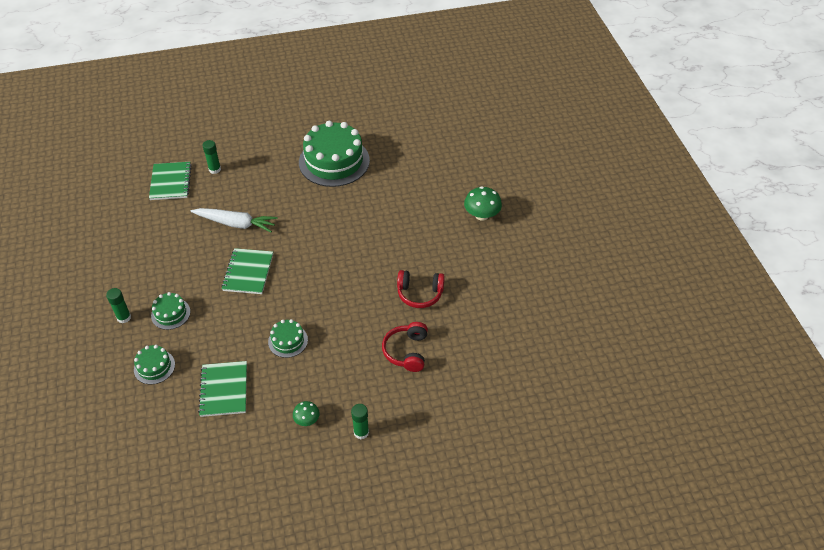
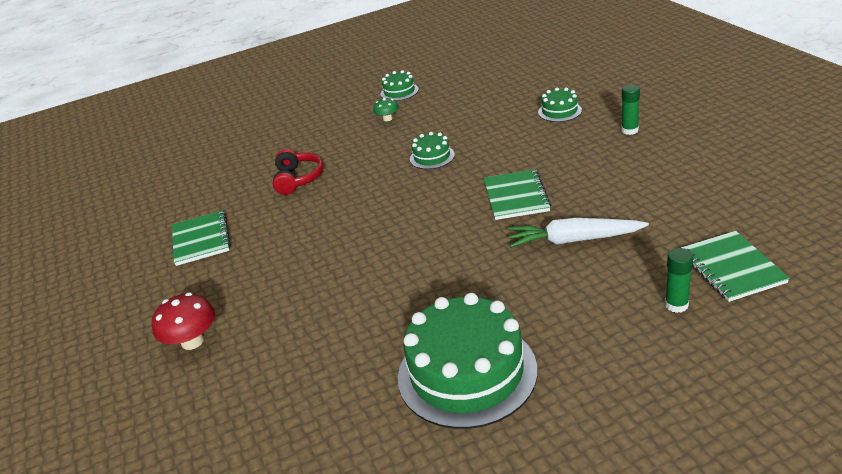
camera: 175 degrees right, 15 degrees down
green cake [151,292,190,330] -> green cake moved to [381,70,419,101]
green notebook [198,361,247,417] -> green notebook moved to [172,210,231,266]
green glue stick [351,404,369,439] -> none
red headphones [397,270,445,308] -> none
green mushroom [464,186,502,221] -> red mushroom [152,293,215,350]

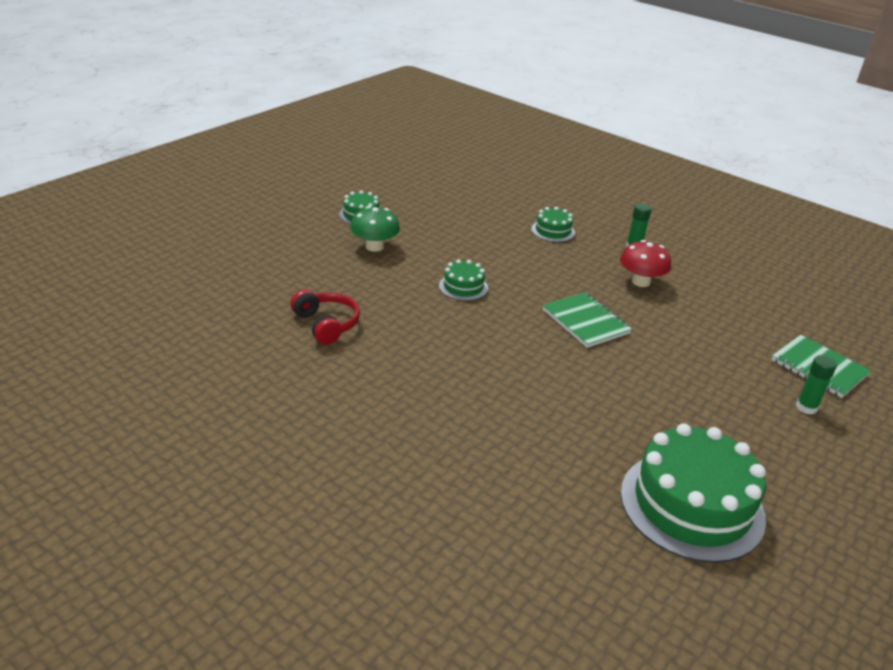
camera: 35 degrees left, 0 degrees up
red mushroom [152,293,215,350] -> red mushroom moved to [620,240,671,287]
green notebook [172,210,231,266] -> none
green mushroom [373,98,399,121] -> green mushroom [350,206,400,252], size x1.68
white carrot [508,218,649,248] -> none

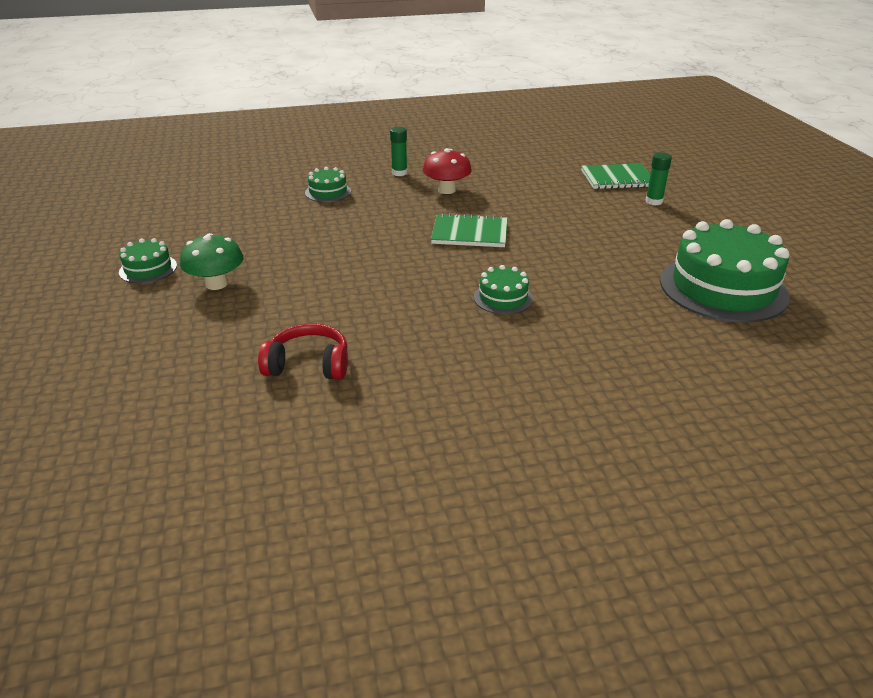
camera: 50 degrees left, 0 degrees up
green cake [439,259,488,301] -> green cake moved to [474,265,533,315]

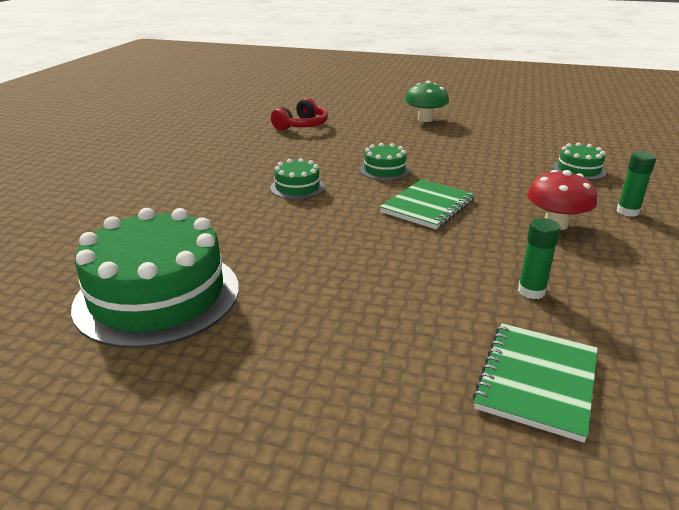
camera: 120 degrees right, 5 degrees down
green cake [119,238,177,283] -> green cake moved to [359,143,410,181]
green glue stick [646,152,672,205] -> green glue stick moved to [518,218,561,299]

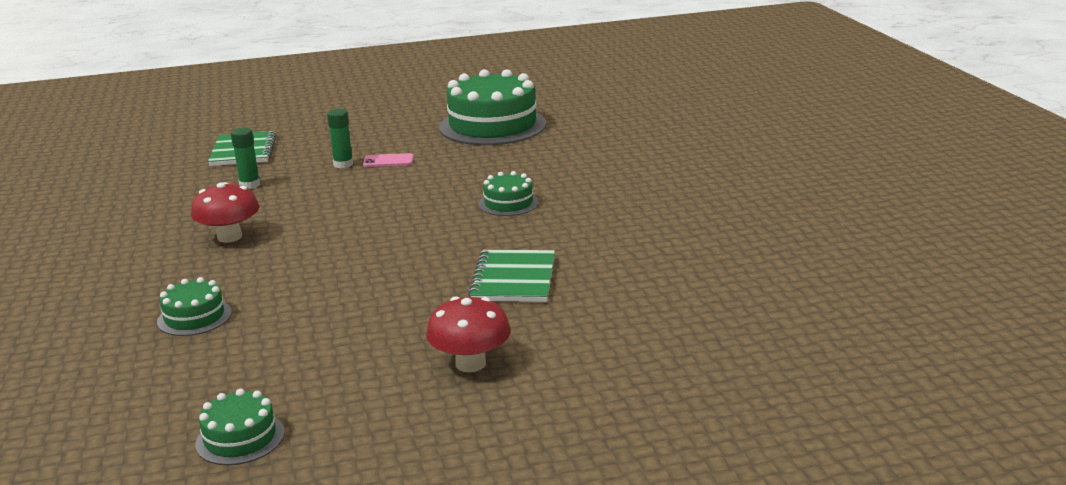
camera: 150 degrees right, 5 degrees down
red headphones [271,98,328,131] -> none
green cake [359,143,410,181] -> green cake moved to [195,389,285,465]
green notebook [380,179,475,229] -> green notebook moved to [468,250,555,302]
green mushroom [405,81,449,122] -> red mushroom [426,296,511,372]
green glue stick [617,151,656,217] -> green glue stick moved to [327,109,353,168]
none -> pink phone [363,153,414,167]

